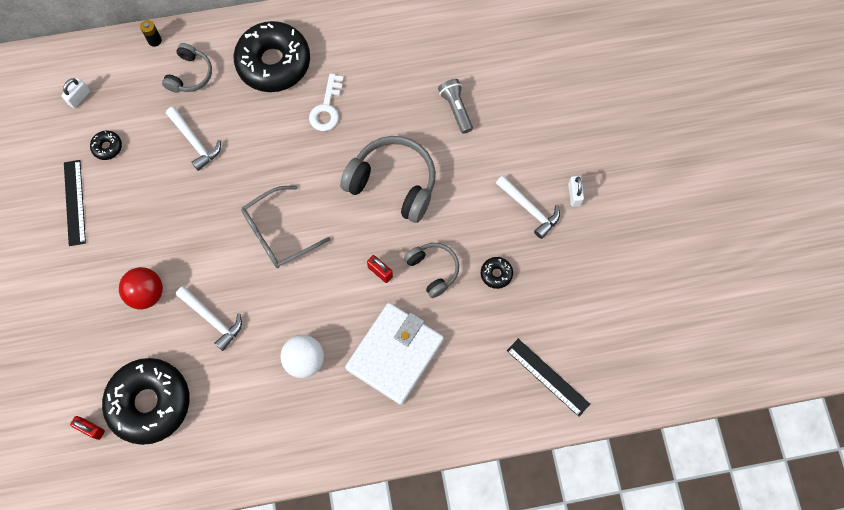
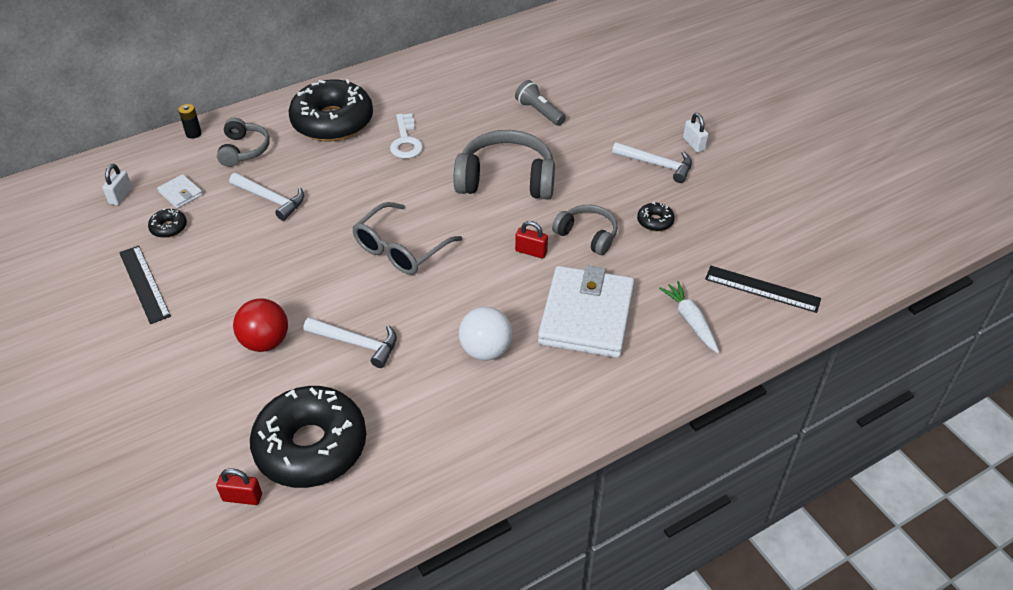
camera: 20 degrees left, 25 degrees down
none -> white wallet [157,174,203,209]
none -> white carrot [659,281,719,353]

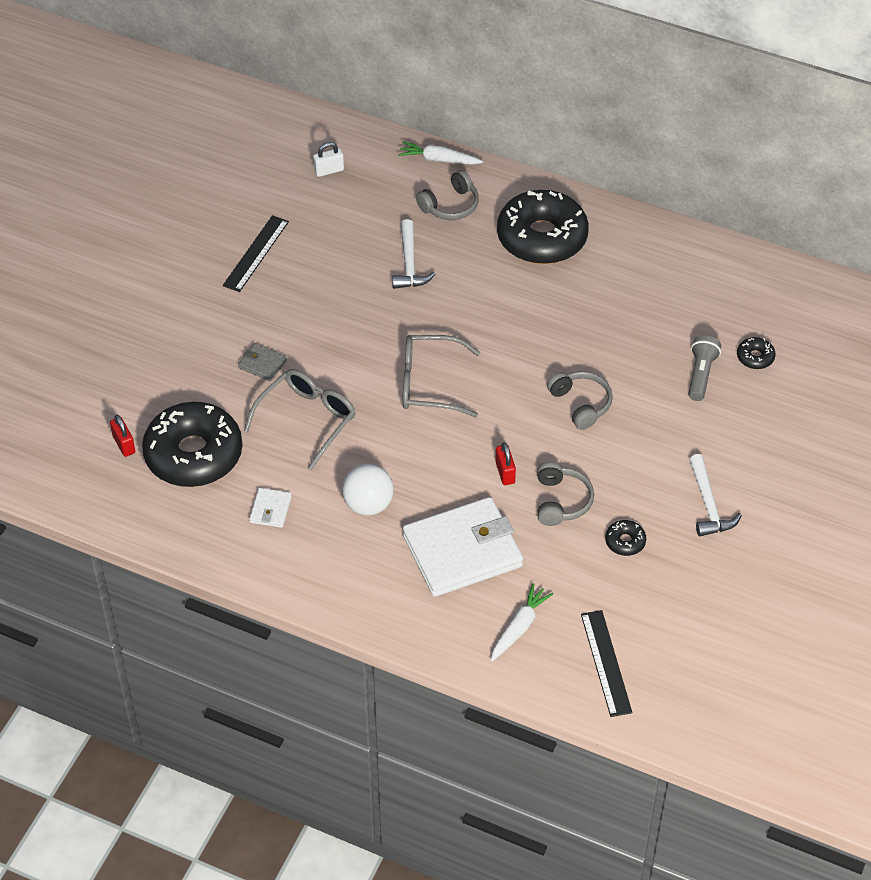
camera: 55 degrees right, 5 degrees up
black donut [148,208,187,238] -> black donut moved to [737,337,775,369]
white wallet [157,174,203,209] -> white wallet moved to [249,488,292,528]
black battery [178,104,202,139] -> white carrot [398,141,483,165]
red ball [233,298,288,352] -> grey wallet [238,343,287,381]
white hammer [304,317,397,368] -> grey glasses [244,369,355,470]
white key [390,113,423,159] -> none
grey headphones [453,130,555,200] -> grey headphones [547,371,613,430], size x0.58
white padlock [683,113,709,153] -> none

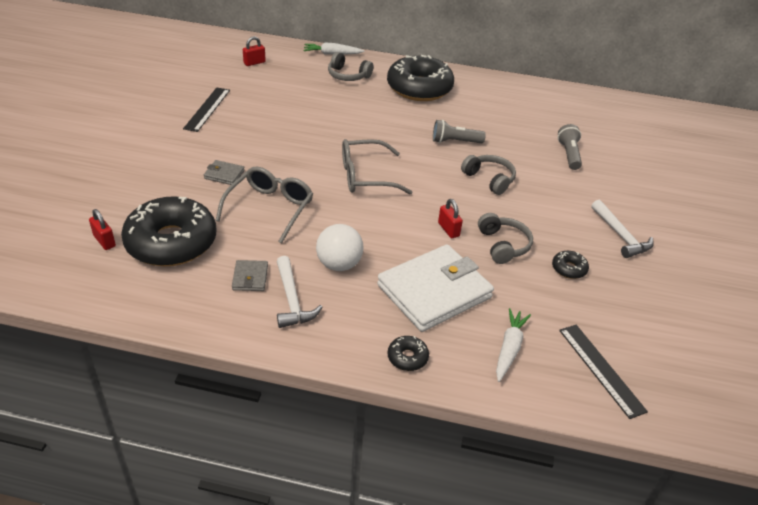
camera: 15 degrees left, 10 degrees down
white wallet [249,488,292,528] -> grey wallet [232,260,268,291]
white padlock [313,142,344,177] -> red padlock [243,36,266,66]
white hammer [392,219,435,289] -> white hammer moved to [277,256,322,328]
grey headphones [416,170,479,220] -> grey headphones turned 75 degrees clockwise [328,52,373,81]
black donut [737,337,775,369] -> black donut moved to [388,336,429,371]
none -> grey flashlight [433,120,486,143]

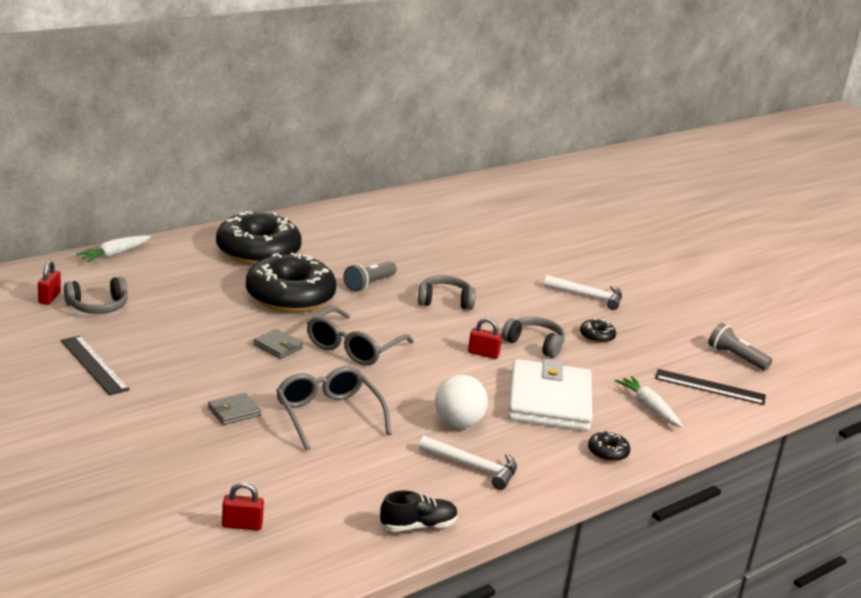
camera: 50 degrees left, 15 degrees down
black donut [121,196,217,266] -> black donut moved to [246,253,336,313]
grey wallet [232,260,268,291] -> grey wallet moved to [253,329,303,359]
grey headphones [328,52,373,81] -> grey headphones moved to [64,277,128,314]
grey flashlight [558,124,582,170] -> grey flashlight moved to [708,323,772,371]
none -> black shoe [380,490,458,532]

